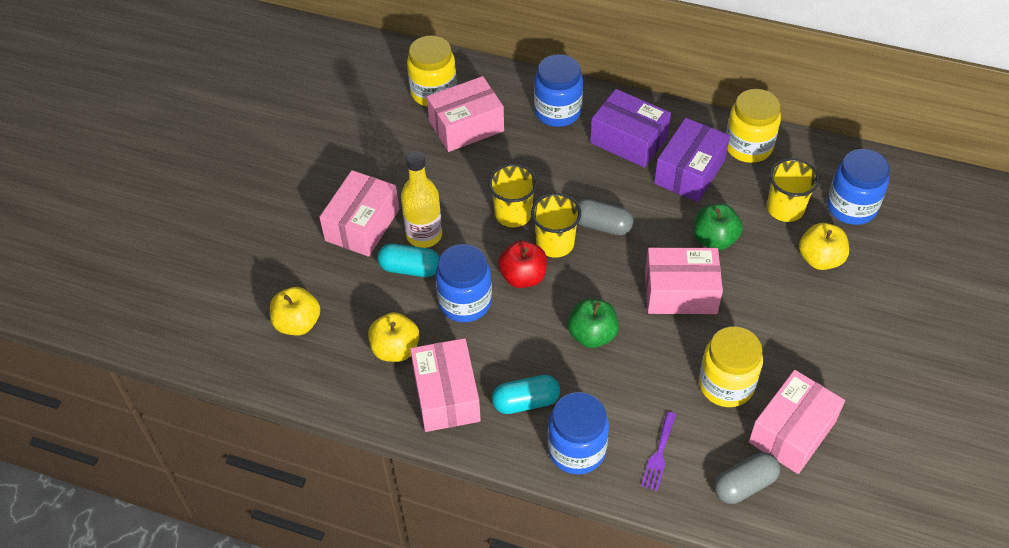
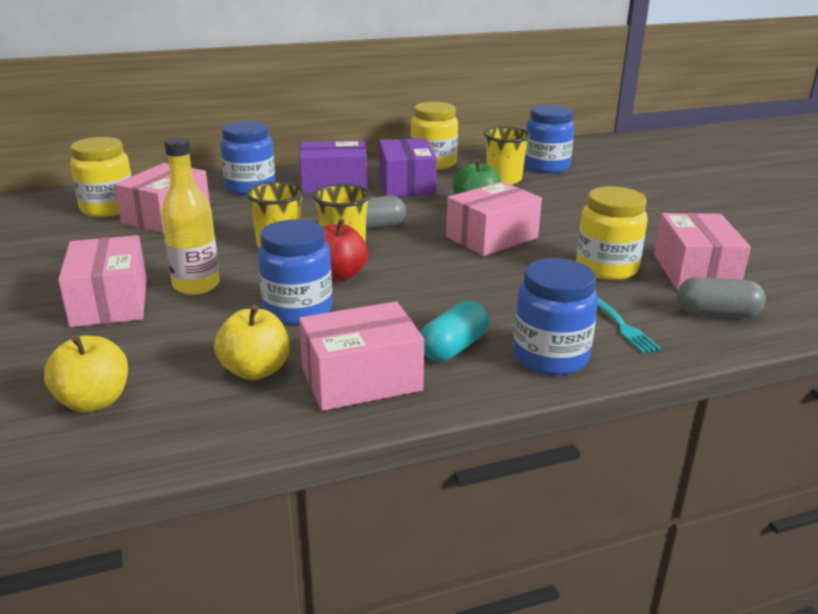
camera: 40 degrees left, 25 degrees down
turquoise capsule [377,244,440,277] -> none
pink box [410,338,481,432] -> pink box turned 60 degrees counterclockwise [299,301,424,411]
green apple [568,299,619,348] -> none
purple fork [641,412,676,491] -> turquoise fork [598,298,661,353]
grey capsule [714,452,780,504] -> grey capsule turned 75 degrees clockwise [677,277,766,318]
yellow apple [799,223,849,270] -> none

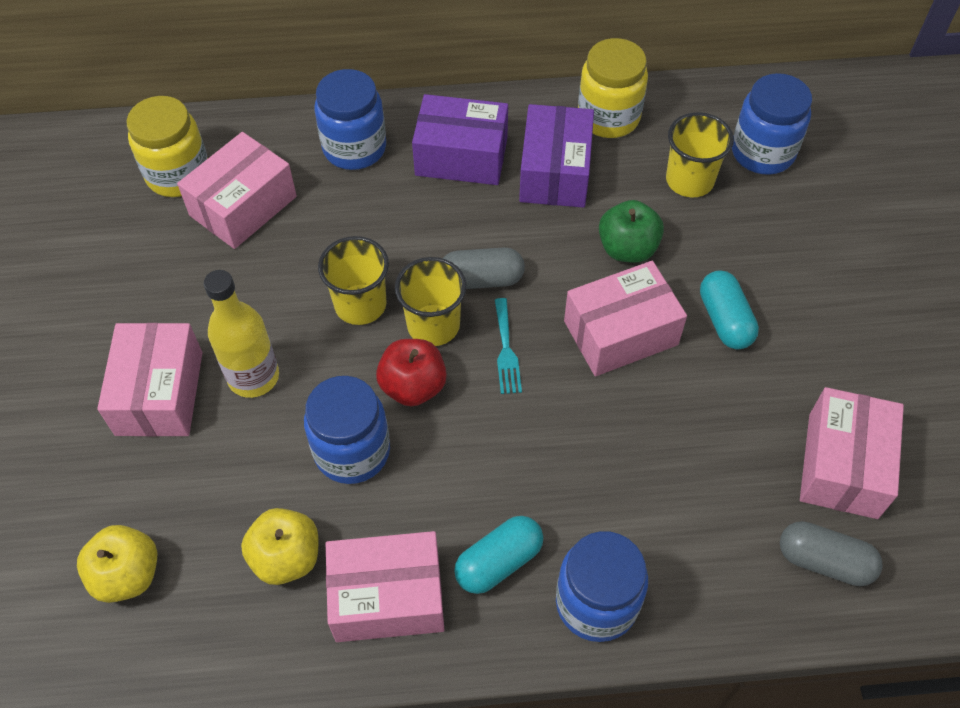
camera: 15 degrees right, 30 degrees up
yellow jar [576,186,648,280] -> none
turquoise fork [598,298,661,353] -> turquoise fork moved to [495,298,522,394]
none -> turquoise capsule [700,270,759,349]

